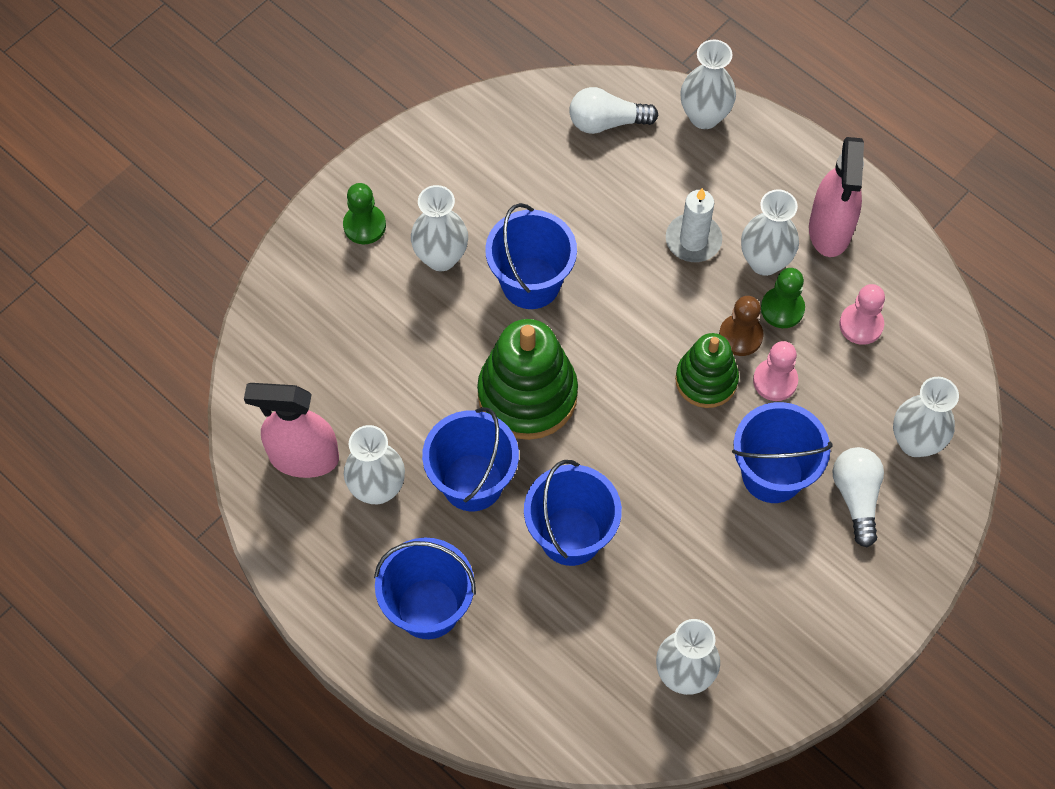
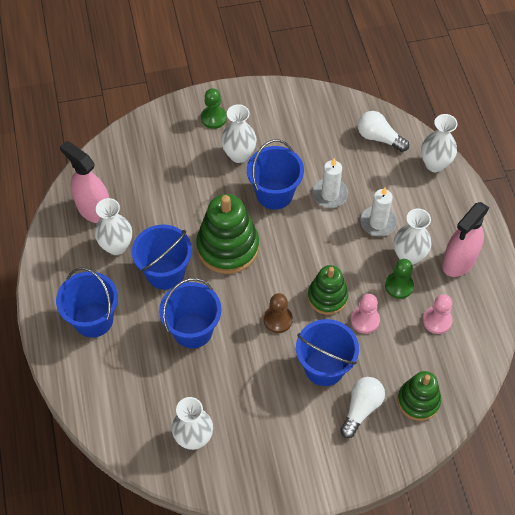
camera: 35 degrees right, 5 degrees down
brown pawn [719,296,764,356] -> brown pawn moved to [264,293,293,333]
white vase [893,377,959,457] -> green stacking toy [398,371,441,421]
none -> white candle [312,158,348,208]

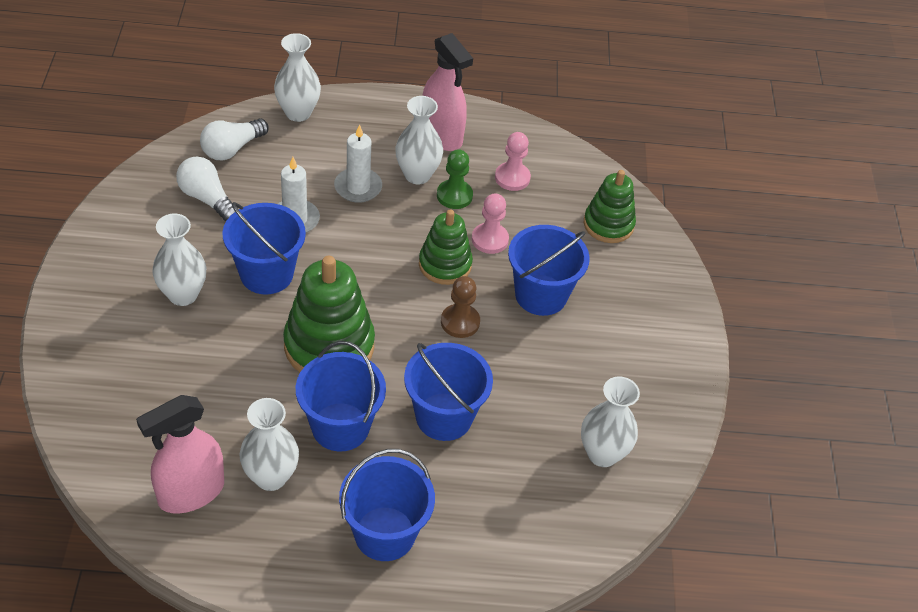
camera: 80 degrees left, 10 degrees down
green pawn [201,88,227,129] -> none
white light bulb [340,377,385,438] -> white light bulb moved to [176,156,235,221]

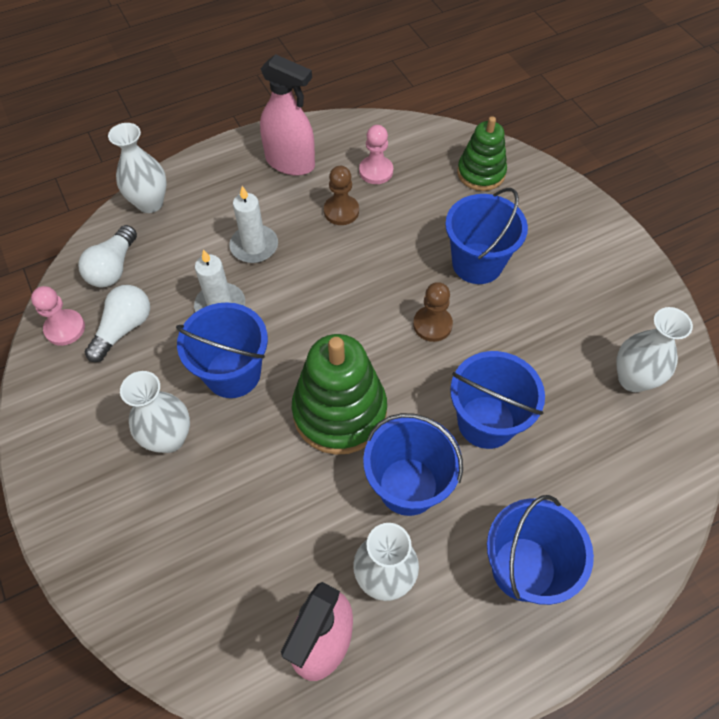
camera: 25 degrees left, 10 degrees up
white light bulb [176,156,235,221] -> white light bulb turned 105 degrees clockwise [85,285,150,362]
white vase [395,96,443,184] -> none
green stacking toy [419,209,473,285] -> none
green pawn [437,149,473,209] -> brown pawn [324,166,359,225]
pink pawn [472,193,509,254] -> pink pawn moved to [31,286,85,346]

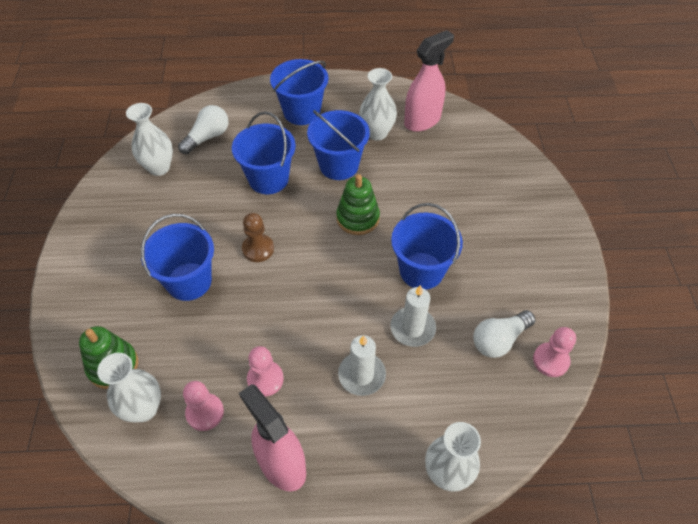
camera: 155 degrees left, 5 degrees down
white light bulb [78,225,137,287] -> white light bulb moved to [178,105,229,154]
white vase [120,371,190,453] -> white vase moved to [97,353,161,422]
green stacking toy [292,334,387,455] -> green stacking toy [336,174,380,235], size x0.63
brown pawn [324,166,359,225] -> pink pawn [247,346,284,397]

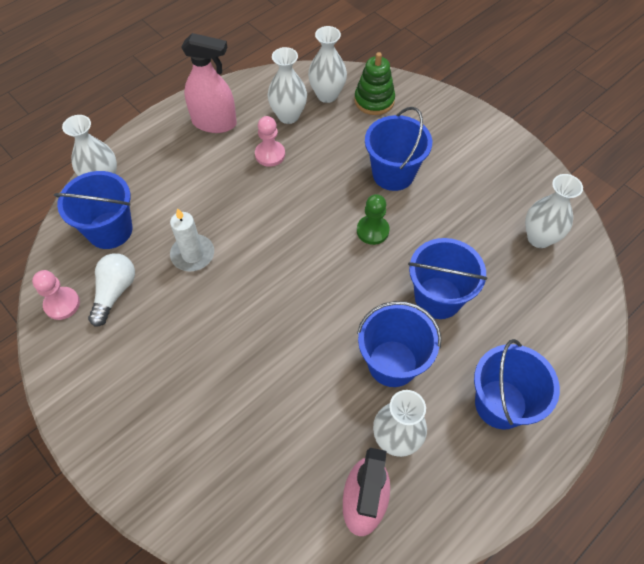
camera: 140 degrees right, 5 degrees up
white light bulb [178,105,229,154] -> none
pink pawn [183,381,224,431] -> white vase [268,47,307,124]
brown pawn [242,213,274,262] -> green pawn [357,194,389,245]
green stacking toy [336,174,380,235] -> none
white candle [338,335,386,396] -> none
blue bucket [391,203,463,290] -> blue bucket moved to [54,171,132,249]

